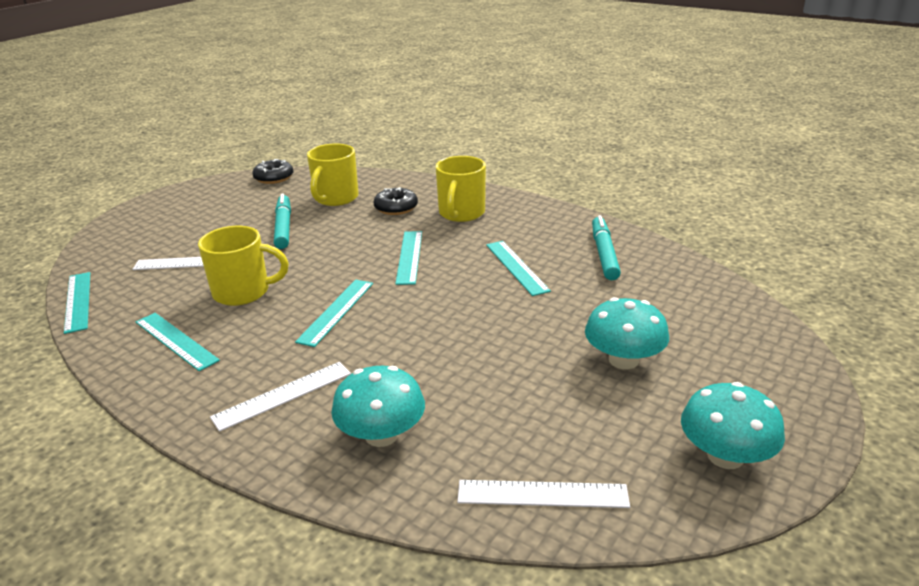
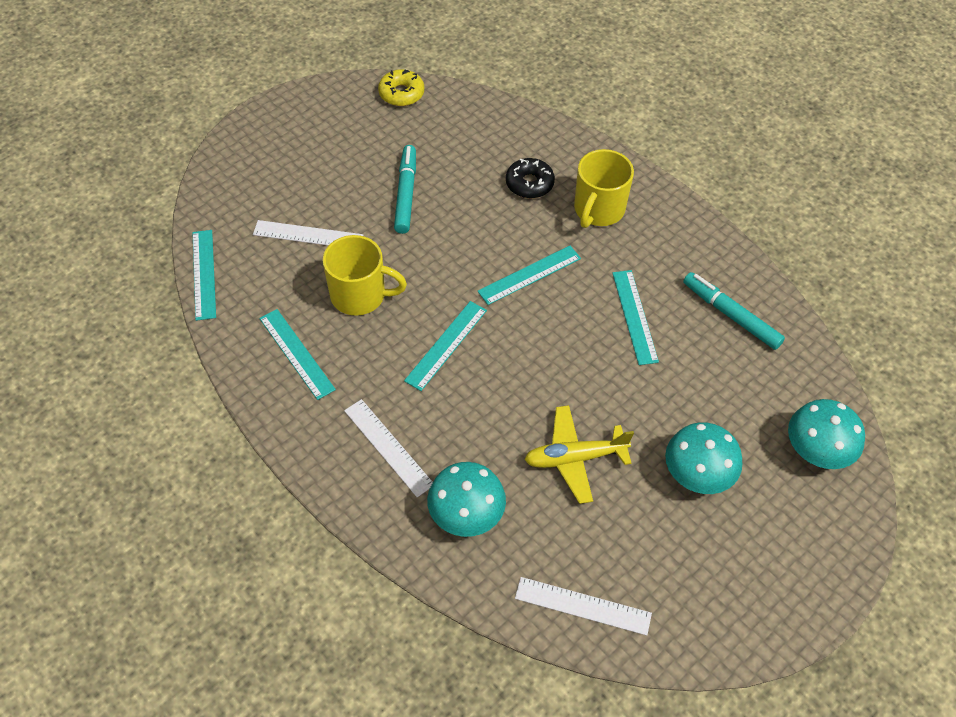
camera: 10 degrees right, 25 degrees up
white ruler [210,362,351,432] -> white ruler turned 75 degrees clockwise [344,399,433,497]
black donut [252,159,293,184] -> yellow donut [378,69,424,106]
yellow mug [307,143,359,206] -> none
turquoise ruler [395,231,422,285] -> turquoise ruler turned 45 degrees clockwise [477,246,581,305]
turquoise marker [592,215,621,280] -> turquoise marker turned 60 degrees counterclockwise [683,272,785,350]
turquoise mushroom [681,382,785,469] -> turquoise mushroom moved to [788,399,865,469]
none -> yellow plane [524,405,634,504]

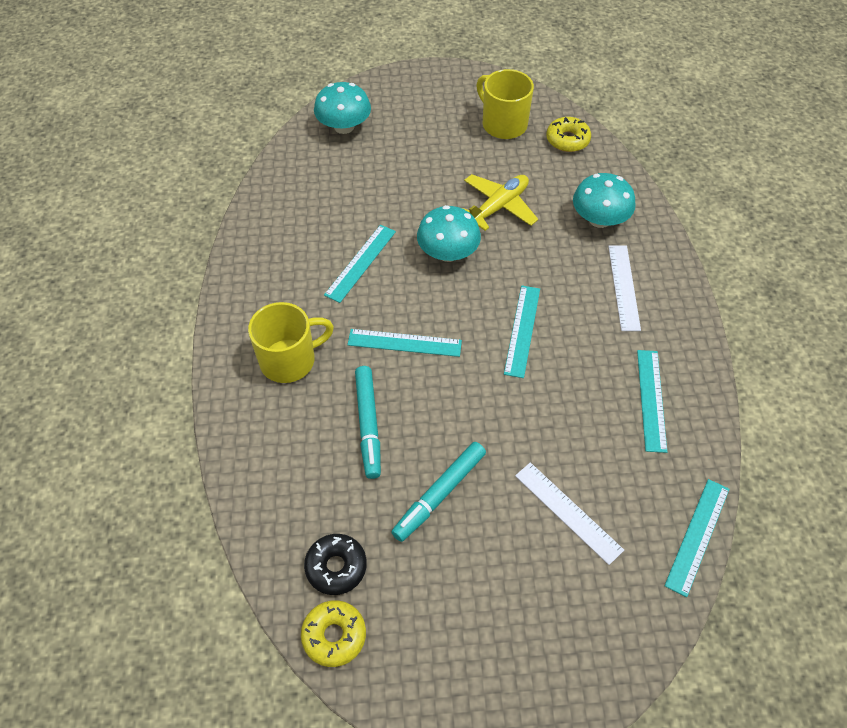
camera: 140 degrees left, 0 degrees up
yellow mug [323,235,407,316] -> yellow mug moved to [476,69,534,139]
turquoise ruler [404,301,487,391] -> turquoise ruler turned 60 degrees counterclockwise [504,285,540,378]
black donut [506,158,555,198] -> black donut moved to [304,534,367,595]
white ruler [515,577,652,636] -> yellow donut [546,117,591,152]
yellow plane [524,405,634,504] -> yellow plane turned 75 degrees counterclockwise [462,174,538,231]
turquoise mushroom [665,422,742,494] -> turquoise mushroom moved to [417,205,481,262]
turquoise marker [683,272,785,350] -> turquoise marker moved to [355,366,381,479]

